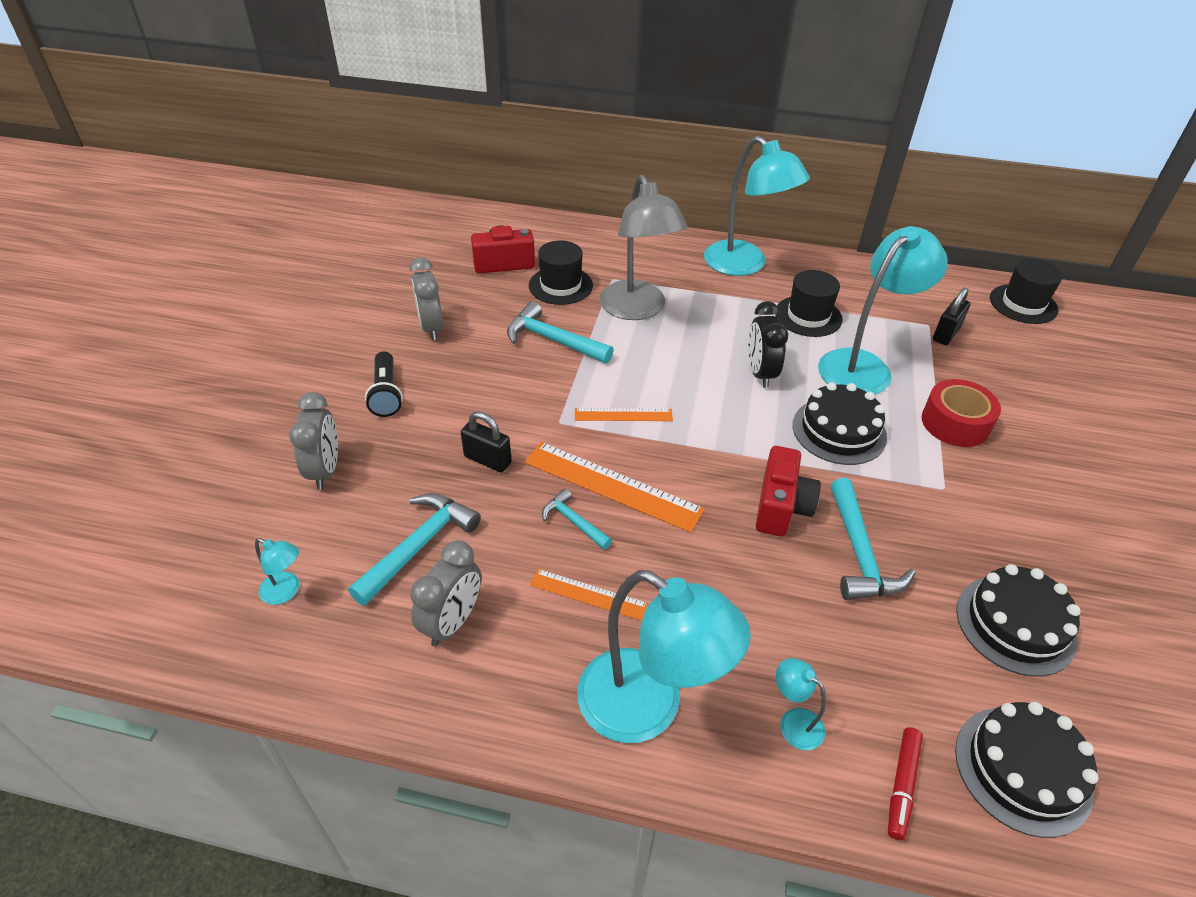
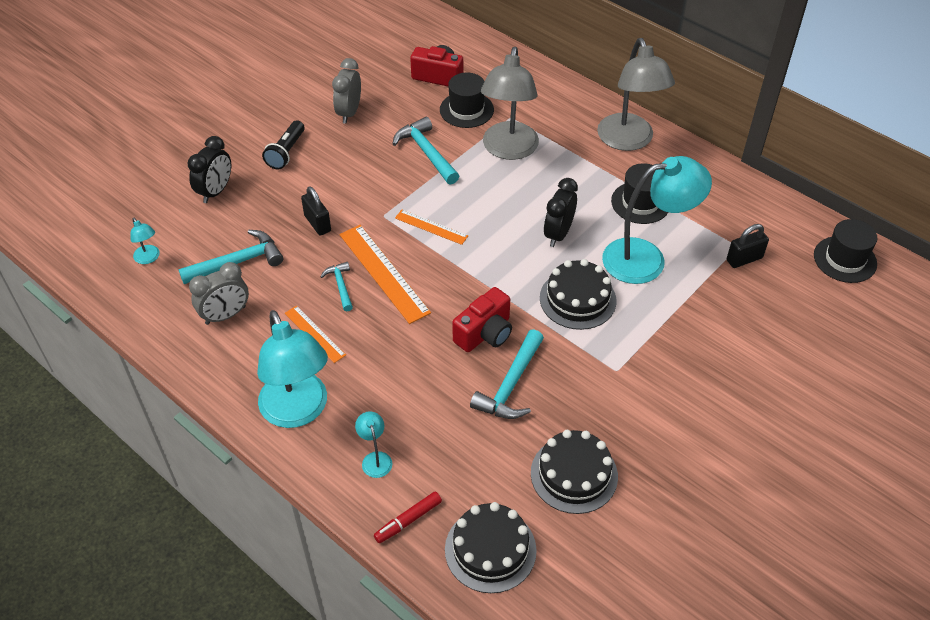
camera: 30 degrees right, 5 degrees up
grey clock [289,392,338,490] -> black clock [187,136,231,203]
turquoise lamp [704,136,810,276] -> grey lamp [597,38,675,151]
red tape [922,379,1001,447] -> none

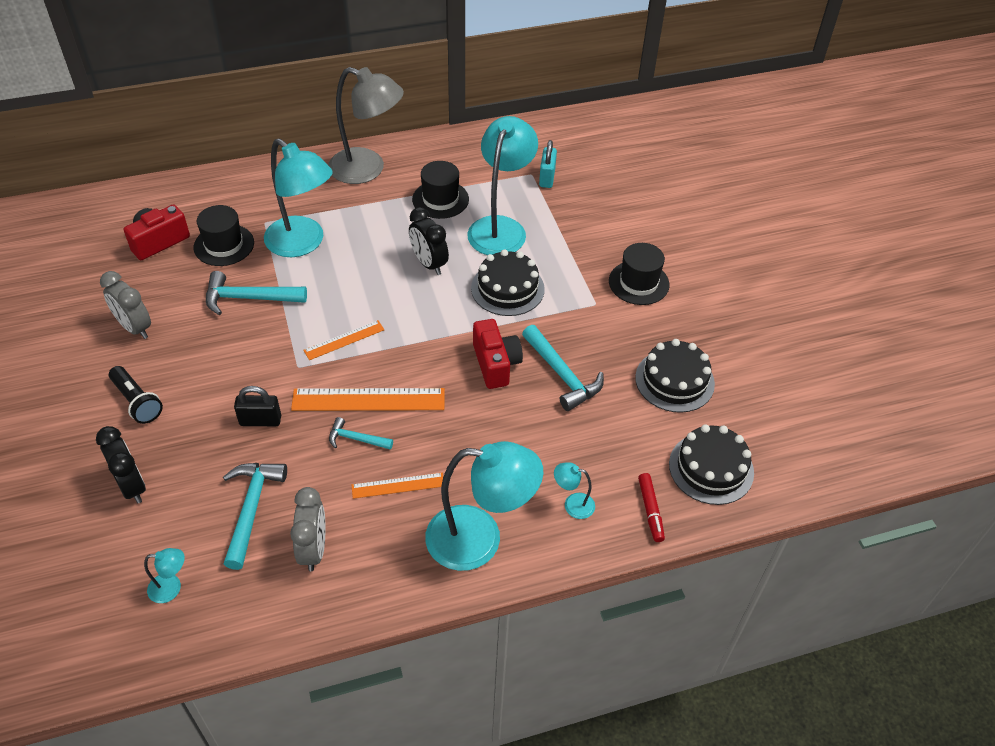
camera: 60 degrees left, 0 degrees up
grey lamp [481,47,539,160] -> turquoise lamp [264,138,333,257]
black padlock [727,224,769,268] -> turquoise padlock [539,140,557,188]
black hat [814,219,878,283] -> black hat moved to [609,243,669,305]

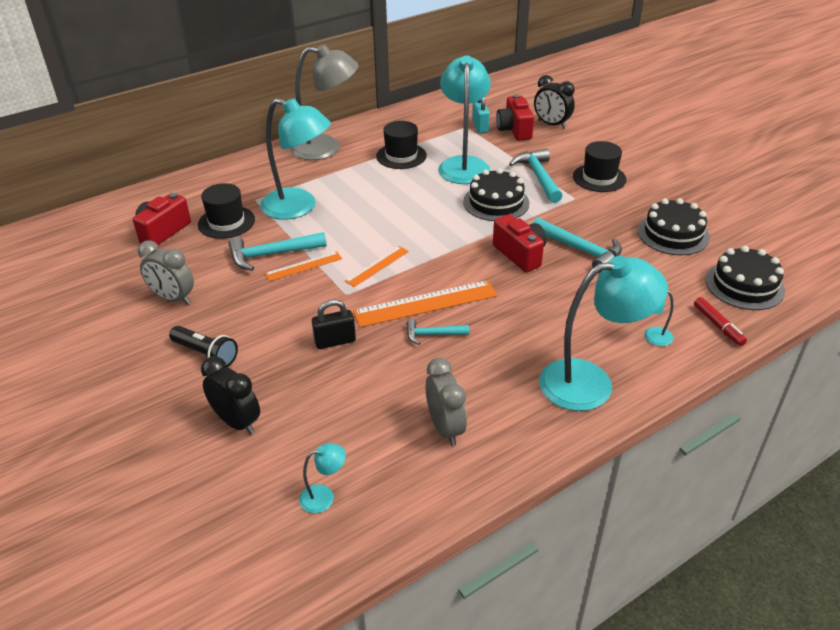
camera: 15 degrees left, 10 degrees down
turquoise hammer [223,463,287,570] -> turquoise hammer moved to [509,148,562,203]
orange ruler [351,473,443,499] -> orange ruler moved to [265,251,342,281]
black clock [409,207,449,275] -> black clock moved to [534,75,575,129]
none -> red camera [496,94,534,141]

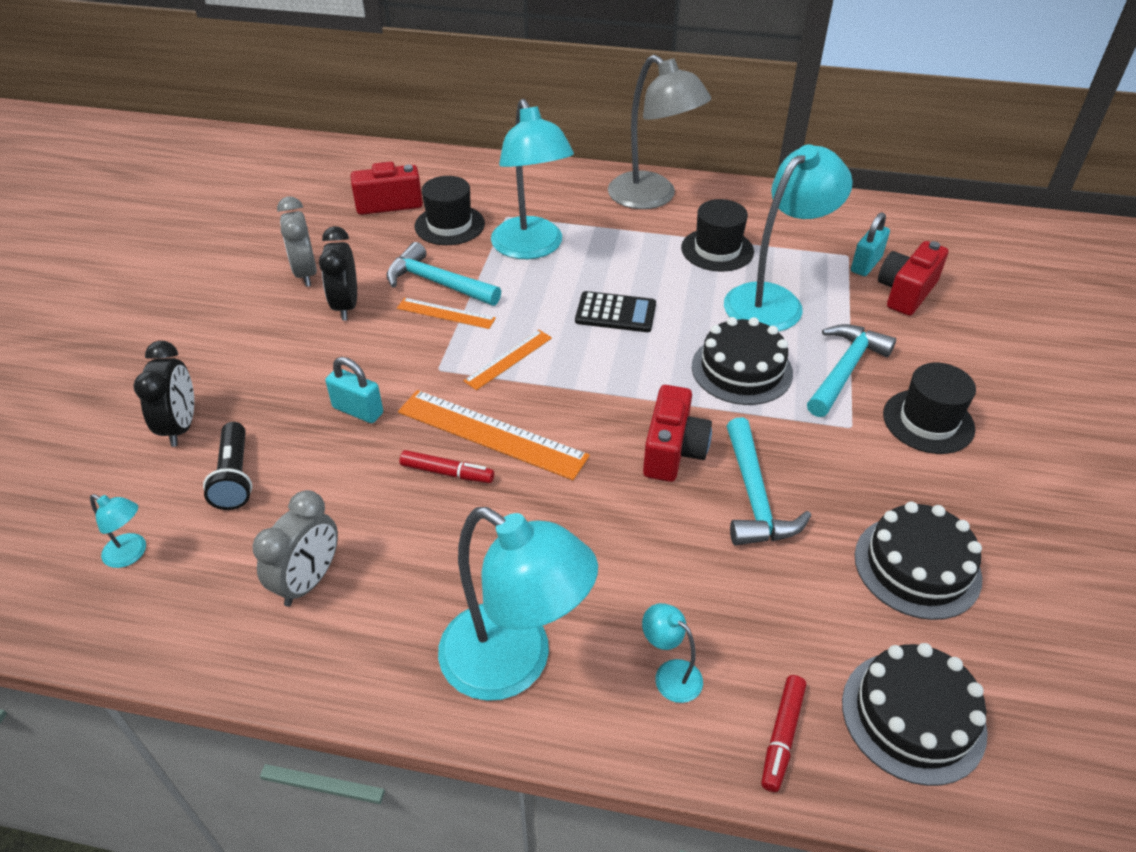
camera: 45 degrees right, 5 degrees up
black flashlight [169,326,238,367] -> black flashlight moved to [203,422,252,510]
black padlock [312,299,356,349] -> turquoise padlock [325,357,383,423]
orange ruler [345,246,409,287] -> orange ruler turned 45 degrees counterclockwise [463,330,552,390]
turquoise hammer [406,319,469,345] -> red marker [400,450,494,483]
black clock [534,75,575,129] -> black clock moved to [319,226,357,321]
none -> black calculator [575,291,656,332]

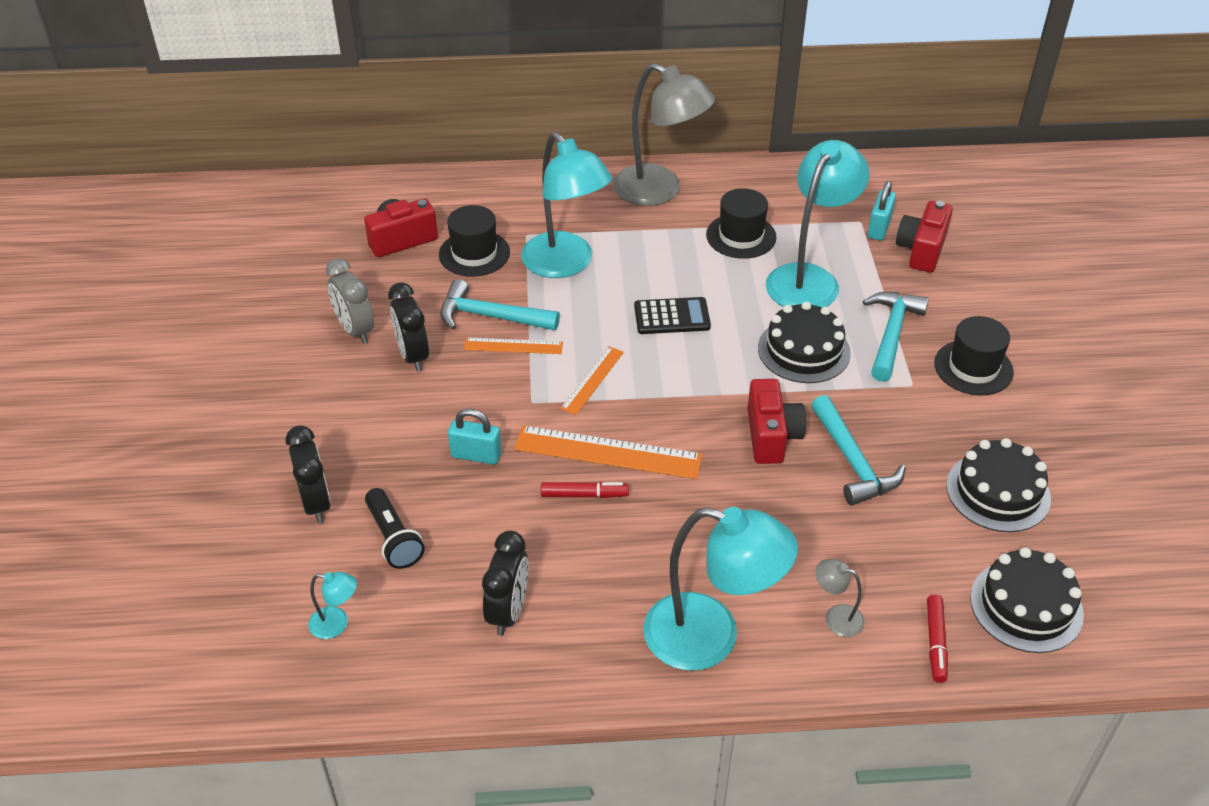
camera: 15 degrees left, 0 degrees up
grey clock [253,490,338,606] -> black clock [482,531,529,636]
turquoise lamp [642,603,703,703] -> grey lamp [815,559,865,637]

